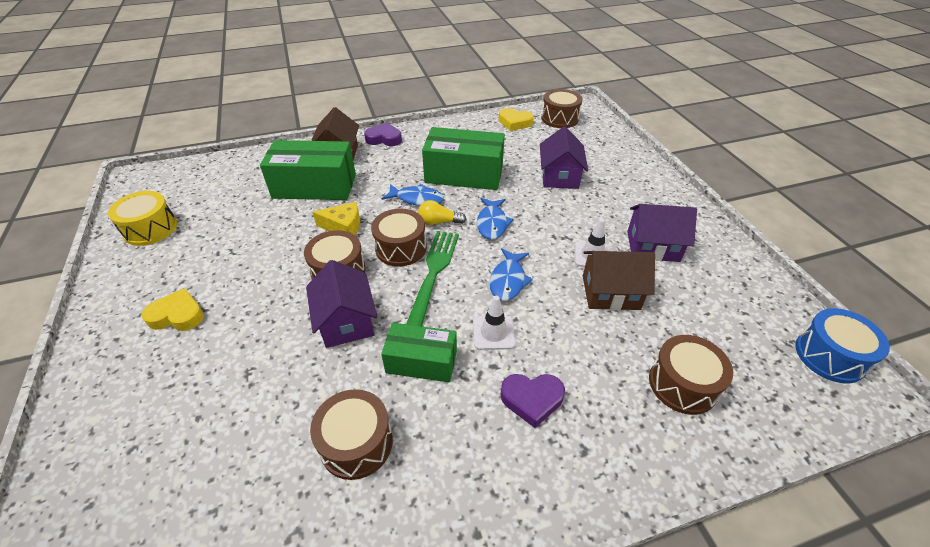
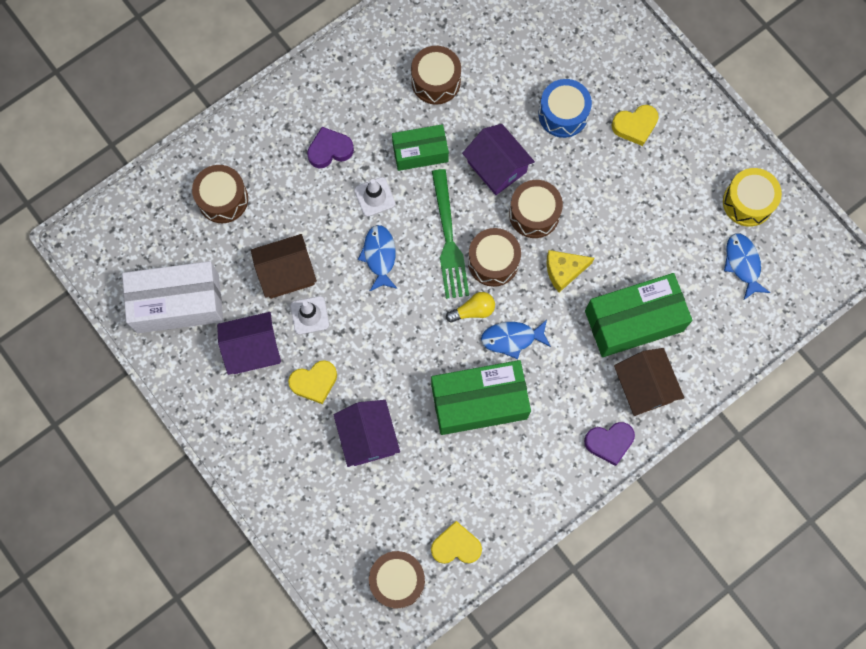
camera: 160 degrees right, 30 degrees up
blue fish [477,198,514,240] -> blue fish moved to [724,234,770,300]
blue drum [795,308,890,383] -> blue drum moved to [539,79,592,138]
none -> white box [122,261,223,333]
none -> yellow heart [288,360,337,404]

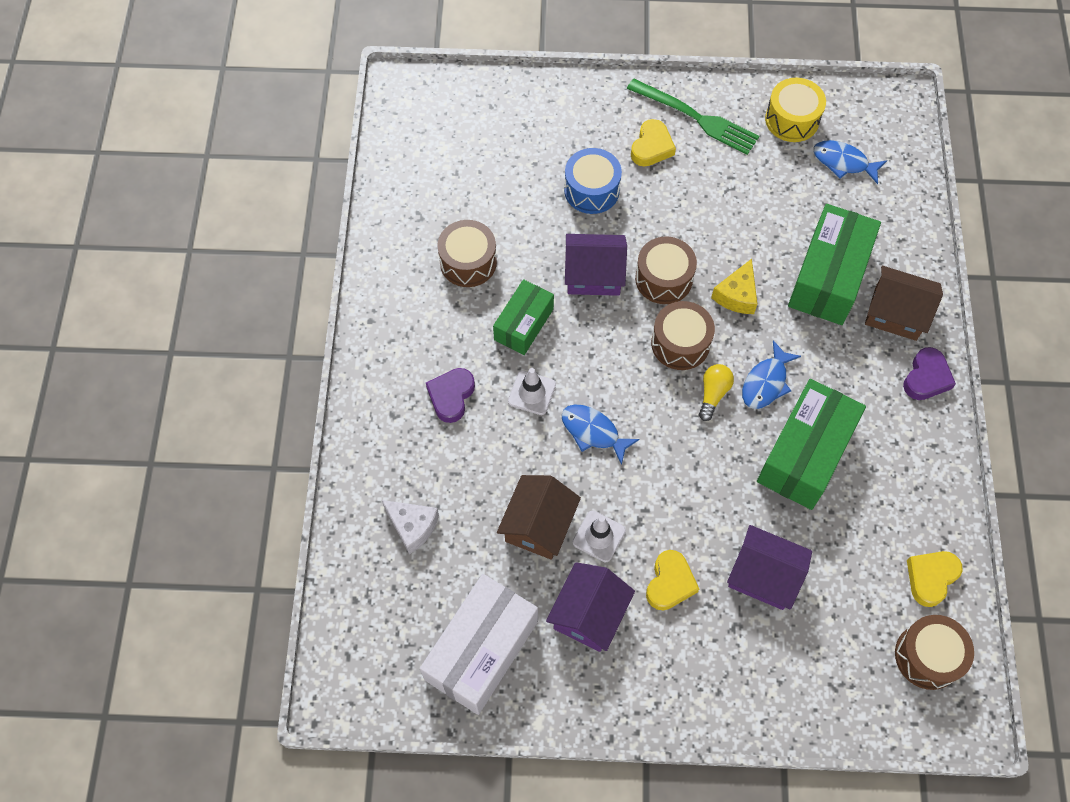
camera: 50 degrees left, 10 degrees down
brown drum [192,165,248,223] -> white cheese [382,500,439,554]
green fork [432,169,469,299] -> green fork moved to [627,78,759,155]

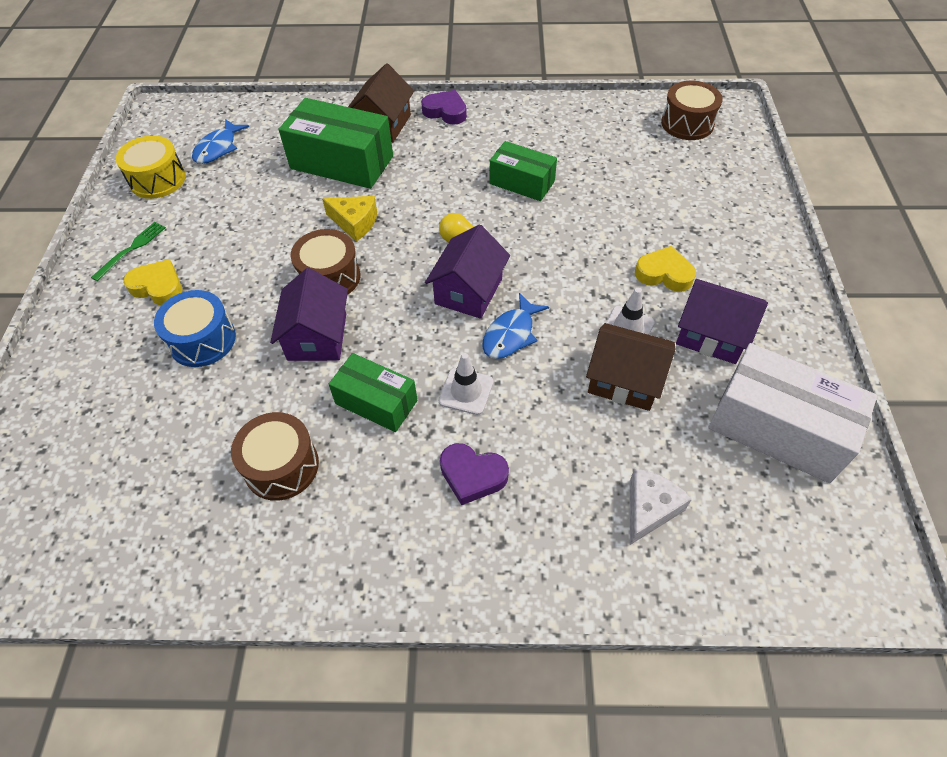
camera: 90 degrees left, 10 degrees down
green fork [627,78,759,155] -> green fork [91,222,166,281], size x0.56
brown drum [651,301,715,370] -> none
purple house [727,525,812,610] -> purple house moved to [425,225,510,319]
blue fish [742,340,801,409] -> none
green box [757,379,866,510] -> green box [490,141,557,201], size x0.61
yellow heart [907,551,963,607] -> none

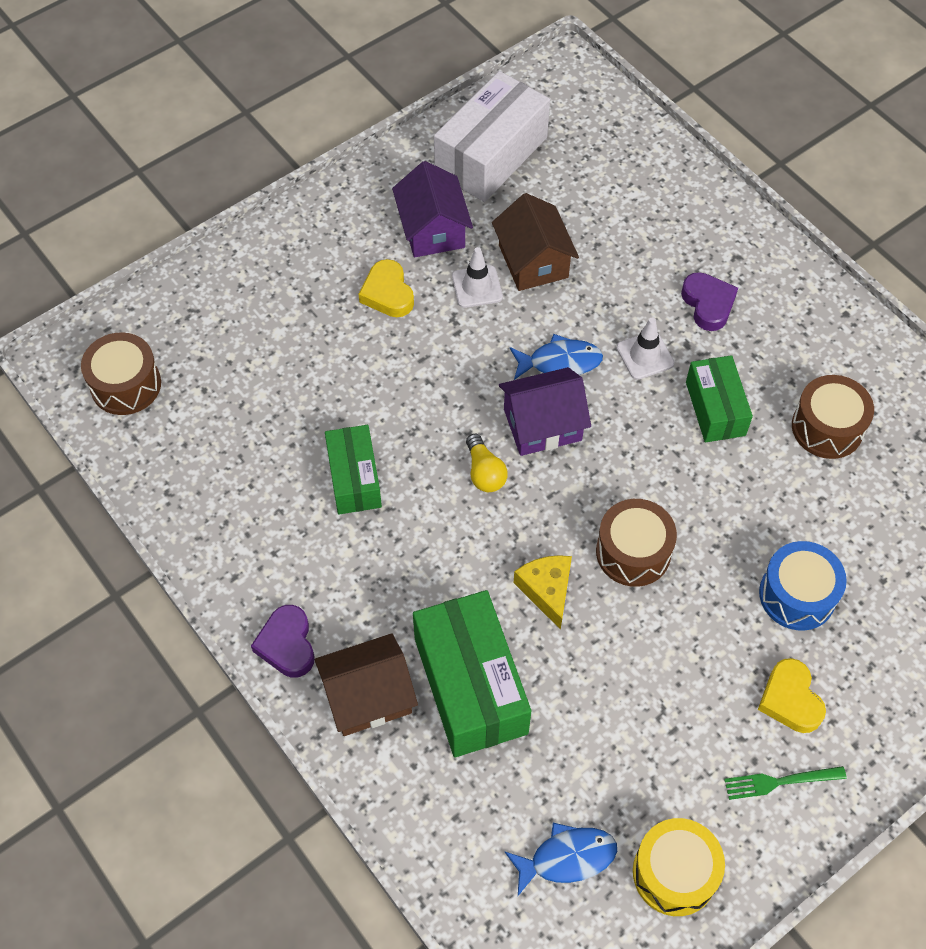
camera: 130 degrees left, 5 degrees up
purple house [270,268,348,361] -> none
white cheese [630,469,692,545] -> none
white box [708,343,877,483] -> white box turned 45 degrees clockwise [434,71,550,202]

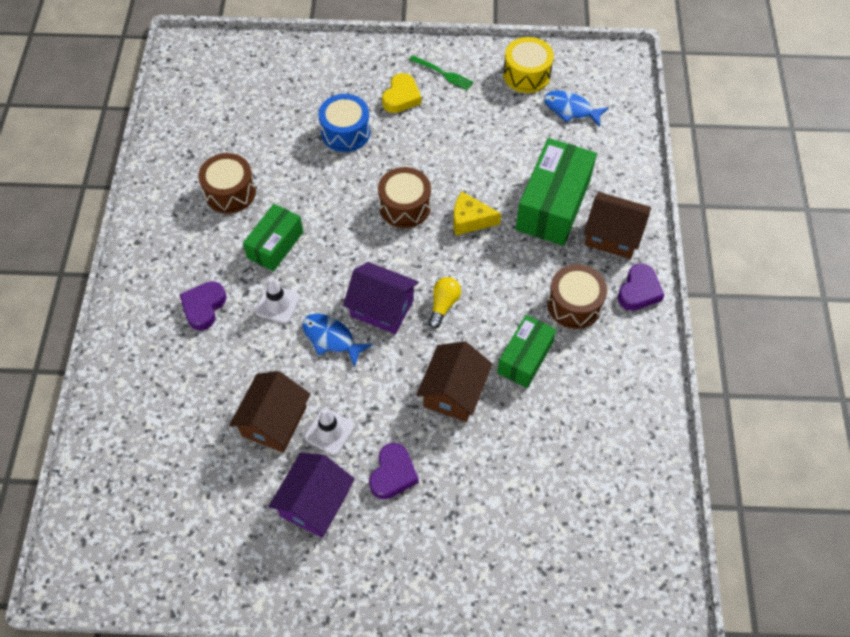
camera: 140 degrees left, 0 degrees up
brown drum [81,332,161,415] -> brown drum moved to [547,264,607,329]
yellow heart [359,259,414,317] -> purple heart [369,443,419,499]
white box [434,71,550,202] -> none
yellow cheese [514,555,572,630] -> yellow cheese turned 75 degrees clockwise [453,192,501,236]
none -> brown house [416,341,492,422]

